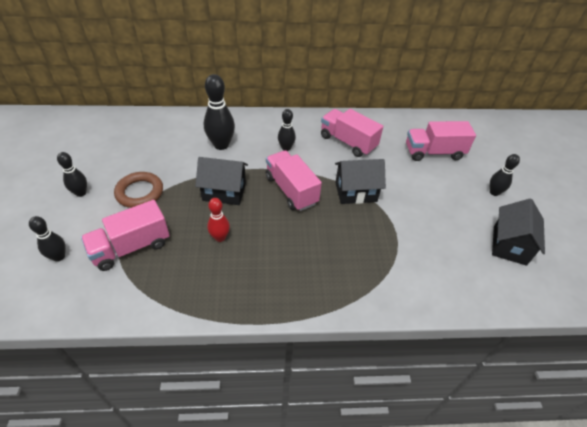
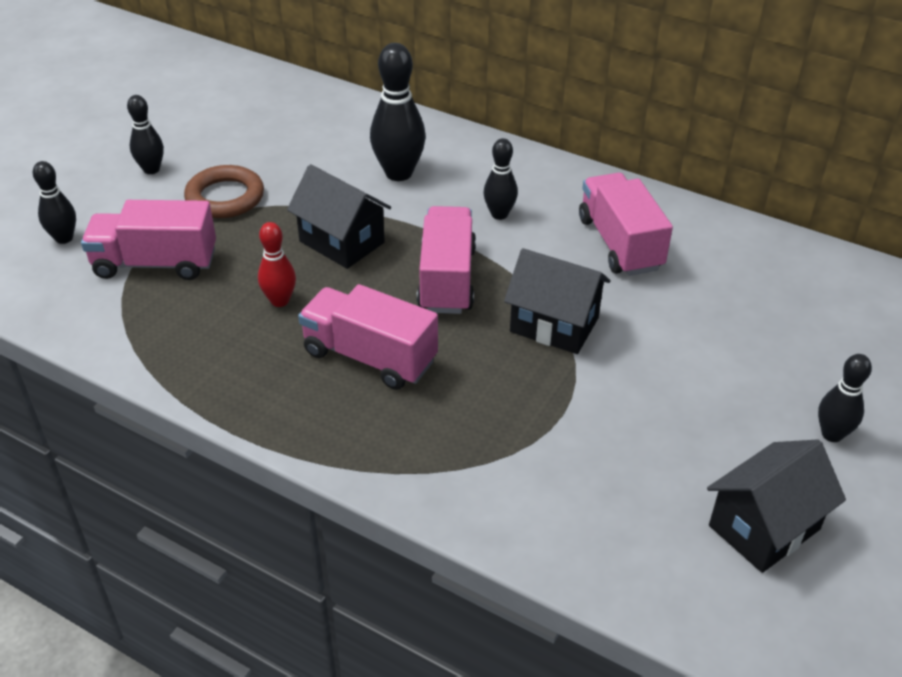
camera: 35 degrees right, 5 degrees down
pink truck [406,121,476,161] -> pink truck moved to [298,284,438,390]

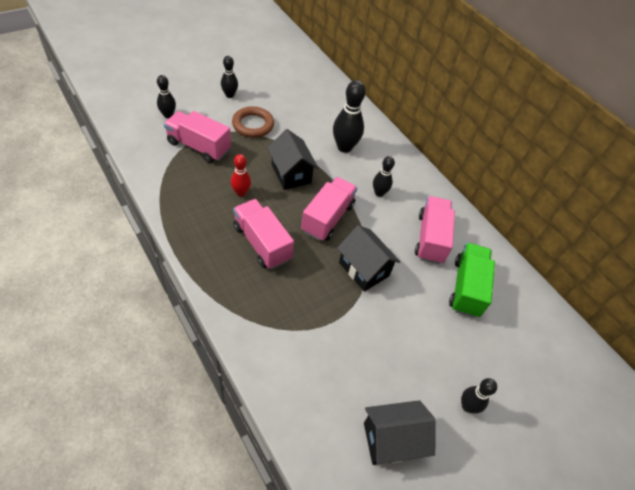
camera: 20 degrees right, 10 degrees up
none -> green truck [449,243,495,318]

